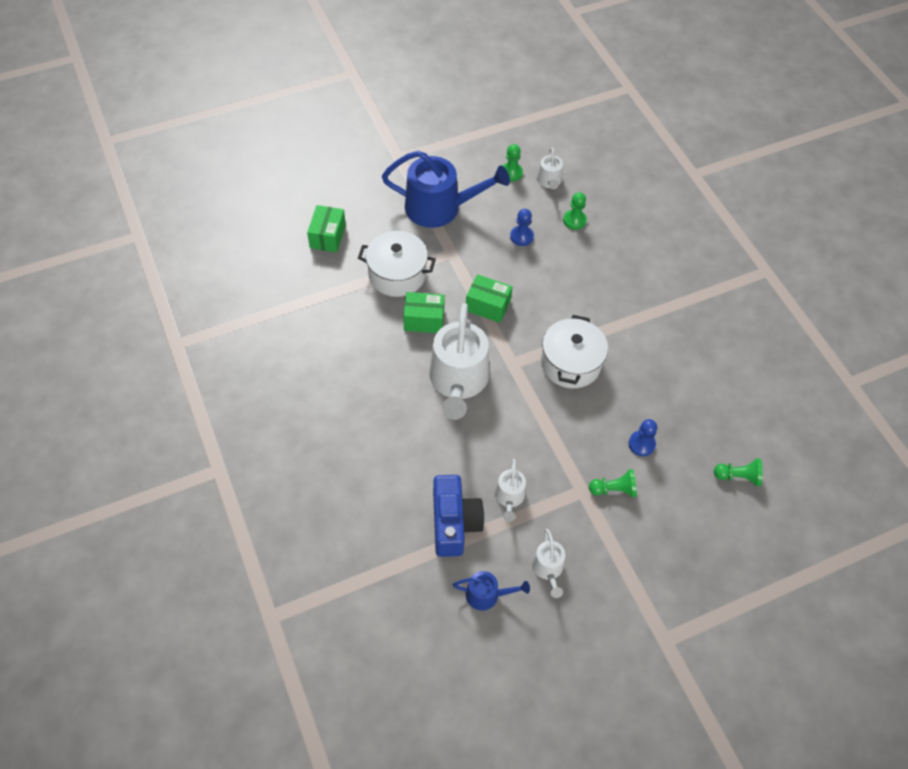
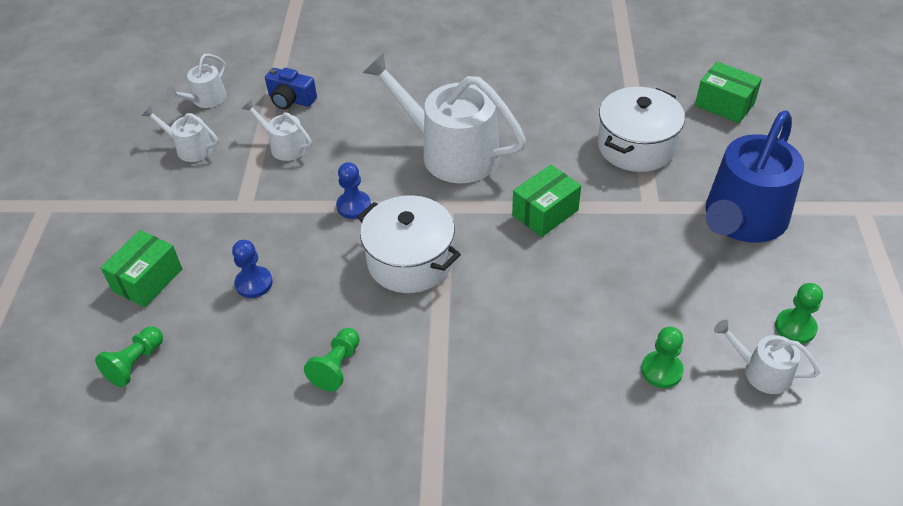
camera: 120 degrees right, 10 degrees down
green box [403,292,445,333] -> green box moved to [101,230,182,307]
blue camera [433,475,484,557] -> blue camera [265,68,317,110], size x0.61
blue watering can [453,571,530,611] -> white watering can [166,54,227,108]
blue pawn [510,209,534,246] -> blue pawn moved to [336,162,371,219]
green pawn [589,469,637,497] -> green pawn moved to [304,328,360,391]

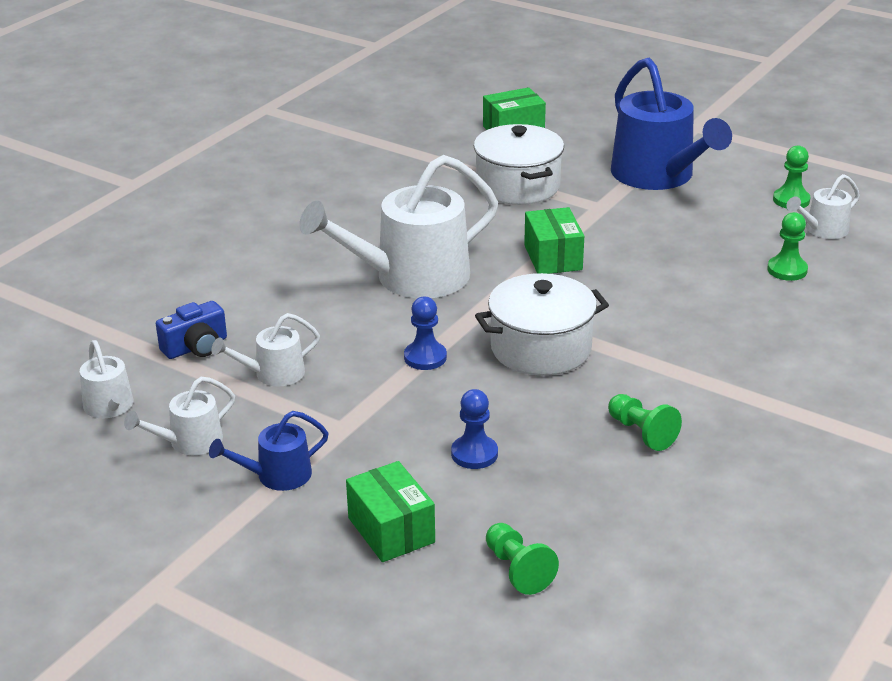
camera: 60 degrees left, 15 degrees down
none -> blue watering can [209,411,329,491]

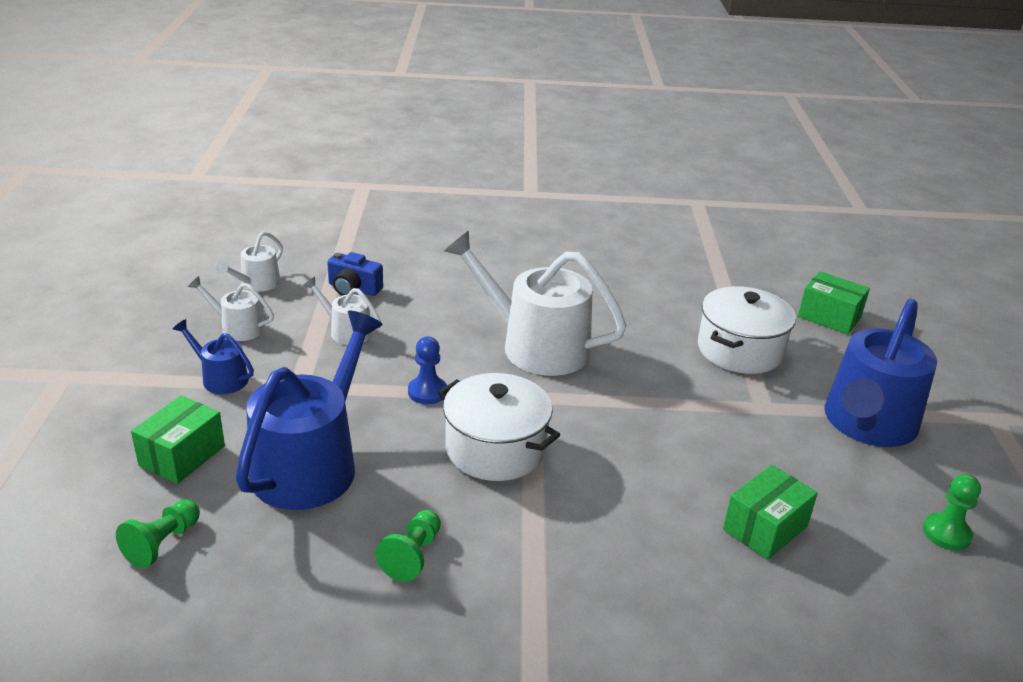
camera: 55 degrees right, 0 degrees up
blue pawn [451,389,498,469] -> blue watering can [236,311,383,510]
green box [524,207,584,274] -> green box moved to [723,465,818,560]
green pawn [767,212,808,281] -> none
white watering can [786,174,860,239] -> none

